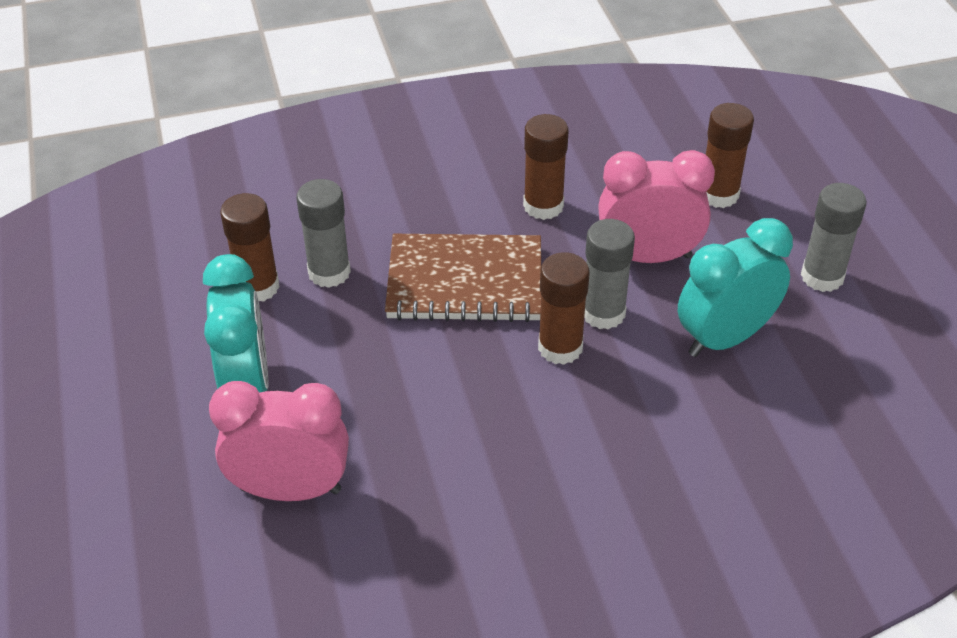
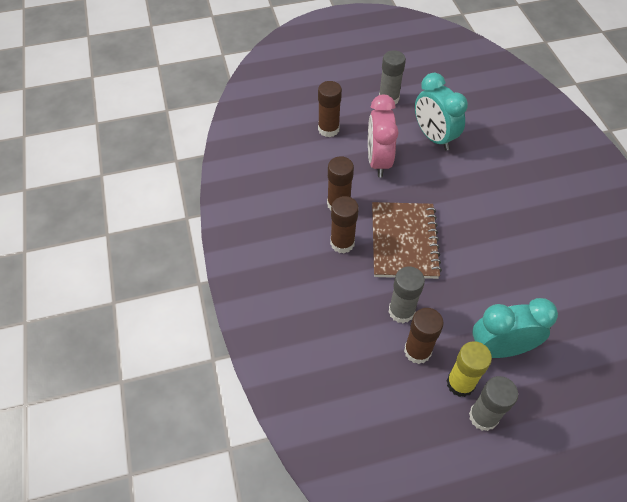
camera: 90 degrees left, 10 degrees up
pink clock [209,381,349,501] -> none
brown glue stick [538,252,590,365] -> brown glue stick moved to [330,196,359,253]
grey glue stick [584,219,635,330] -> grey glue stick moved to [469,376,518,431]
none -> yellow glue stick [446,341,492,397]

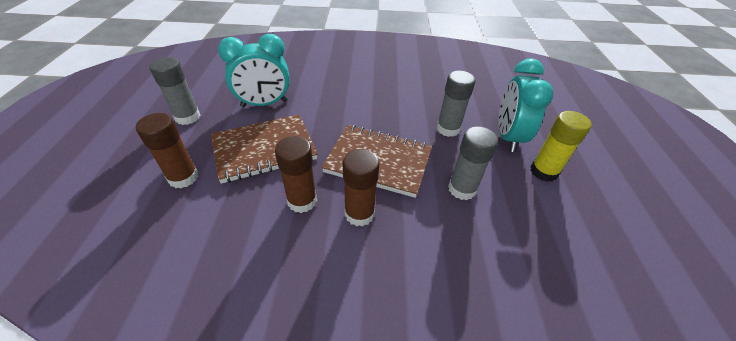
camera: 75 degrees left, 10 degrees down
pink clock [368,95,399,177] -> brown notebook [211,114,318,184]
brown glue stick [404,308,444,364] -> none
grey glue stick [469,376,518,431] -> grey glue stick moved to [436,70,476,137]

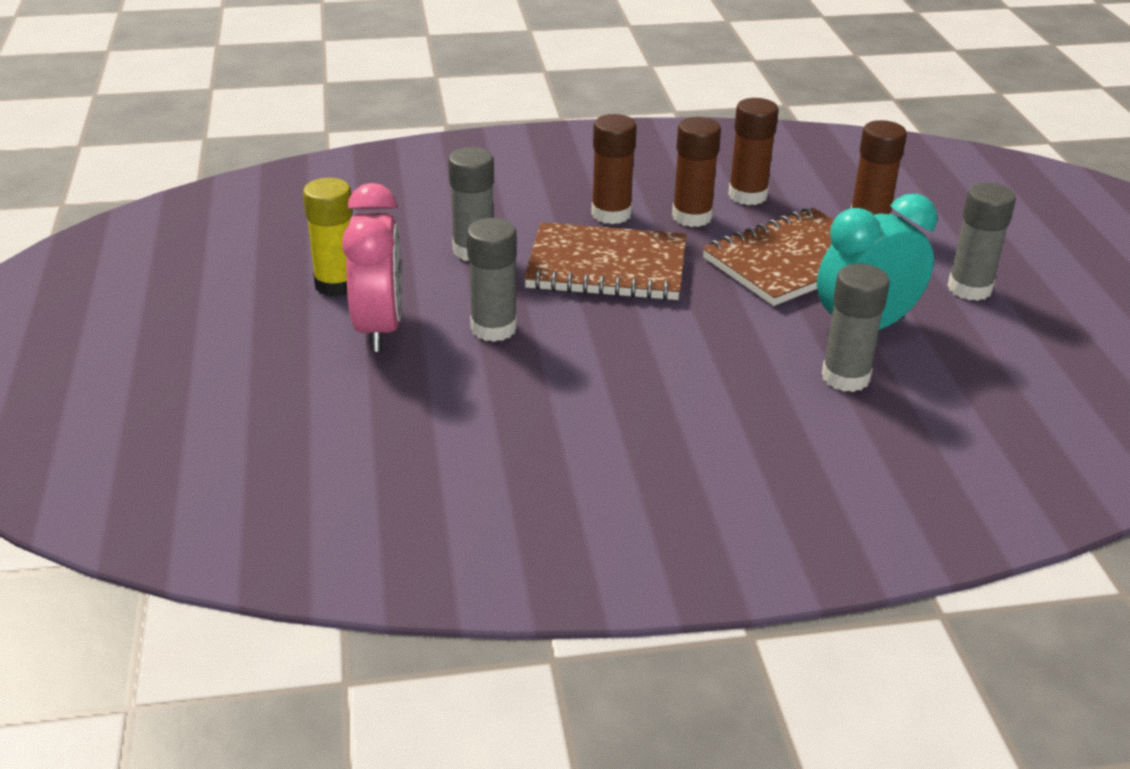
camera: 170 degrees right, 10 degrees down
turquoise clock [498,58,554,152] -> pink clock [342,183,402,352]
none -> brown glue stick [728,98,779,205]
none -> grey glue stick [822,264,890,392]

